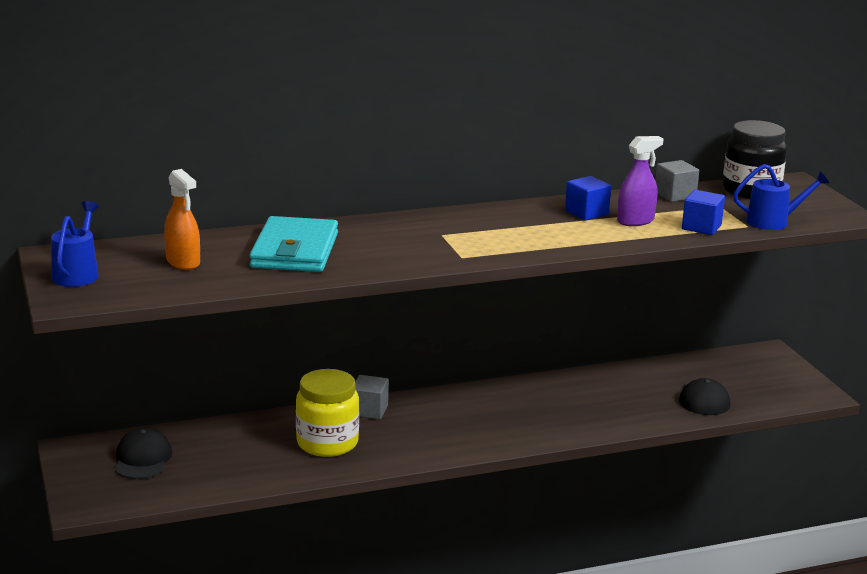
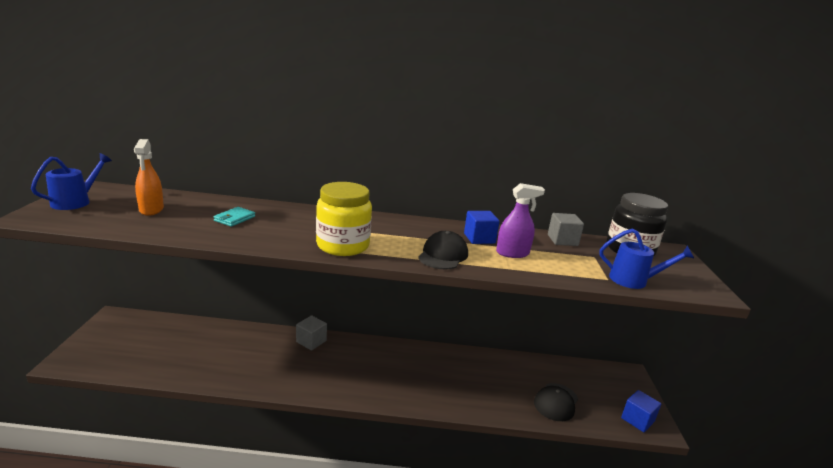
camera: 20 degrees right, 0 degrees up
black cap [115,428,172,479] -> black cap moved to [418,231,468,270]
turquoise wallet [250,216,338,272] -> turquoise wallet [214,207,255,227], size x0.44
yellow jar [296,369,359,457] -> yellow jar moved to [316,182,372,256]
blue cube [682,190,725,235] -> blue cube moved to [621,390,661,432]

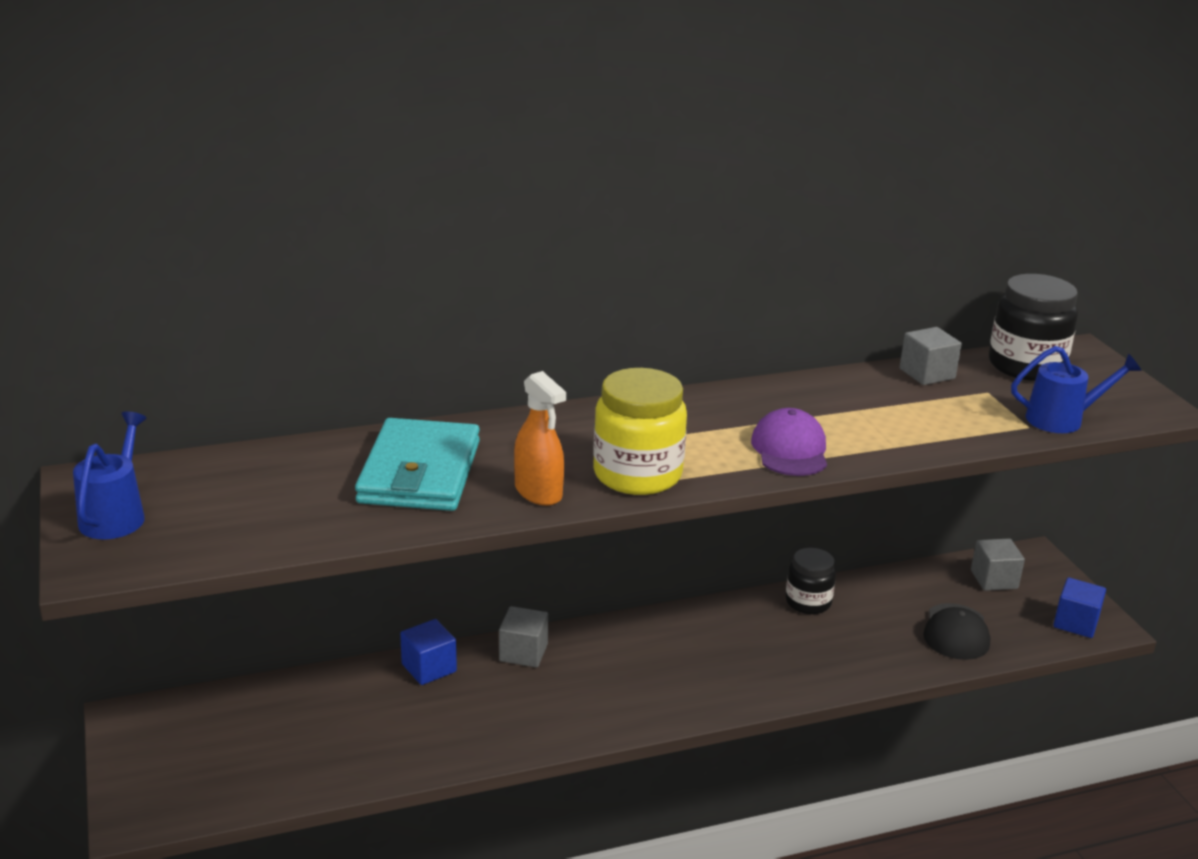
camera: 20 degrees left, 5 degrees up
orange spray bottle [134,139,164,216] -> orange spray bottle moved to [514,371,566,506]
turquoise wallet [214,207,255,227] -> turquoise wallet [355,418,480,511], size x2.29
black cap [418,231,468,270] -> purple cap [751,408,827,476]
blue cube [464,211,500,244] -> blue cube moved to [400,619,457,685]
purple spray bottle [496,183,545,258] -> none
none -> black jar [786,548,836,614]
none -> grey cube [971,538,1025,591]

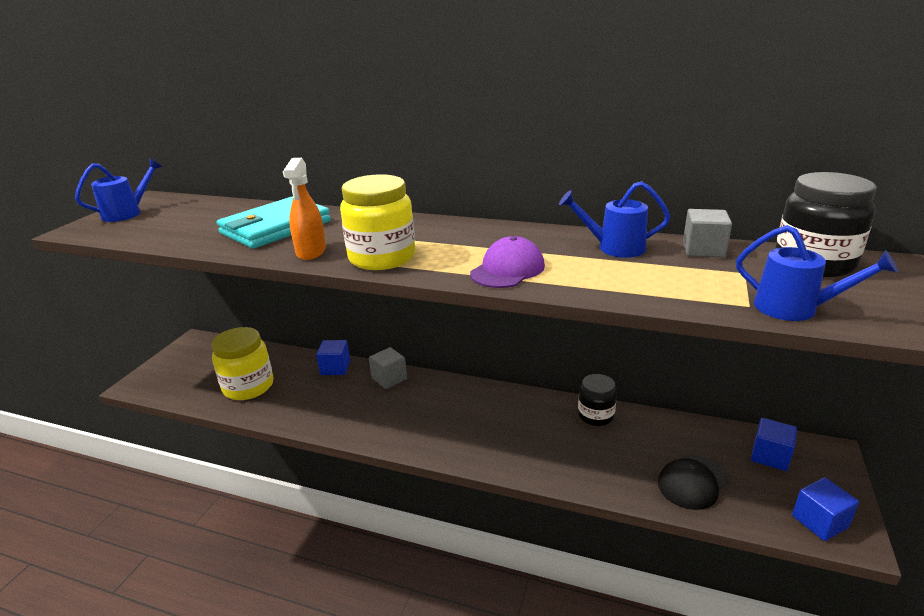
camera: 40 degrees right, 0 degrees up
grey cube [971,538,1025,591] -> blue cube [751,418,797,471]
none -> yellow jar [212,327,273,400]
none -> blue watering can [559,181,670,258]

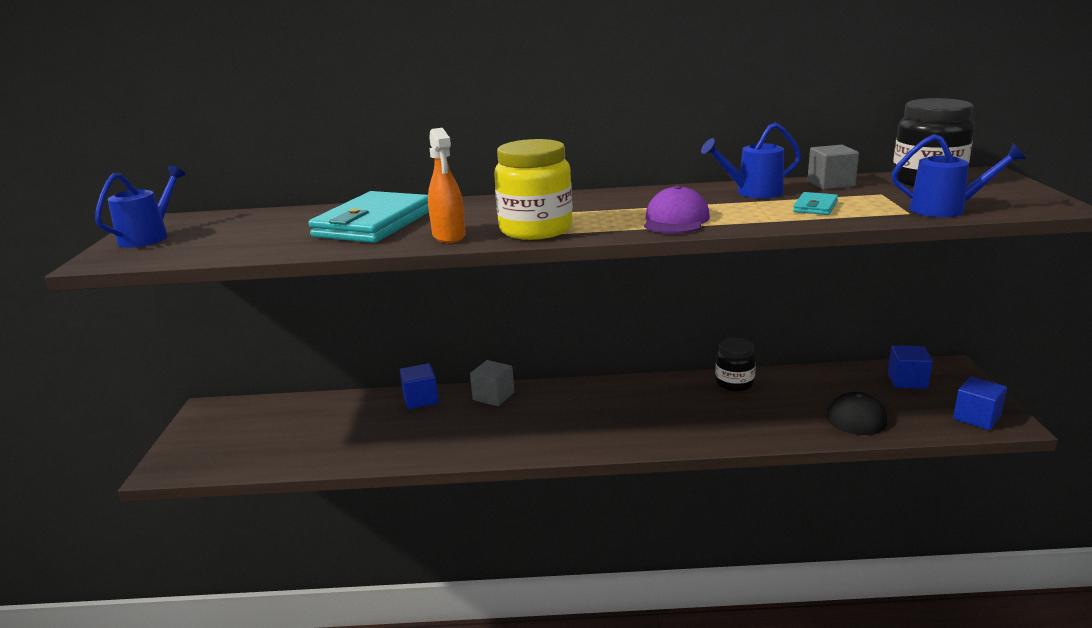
camera: 20 degrees left, 5 degrees down
yellow jar [212,327,273,400] -> none
none -> turquoise wallet [793,192,838,215]

